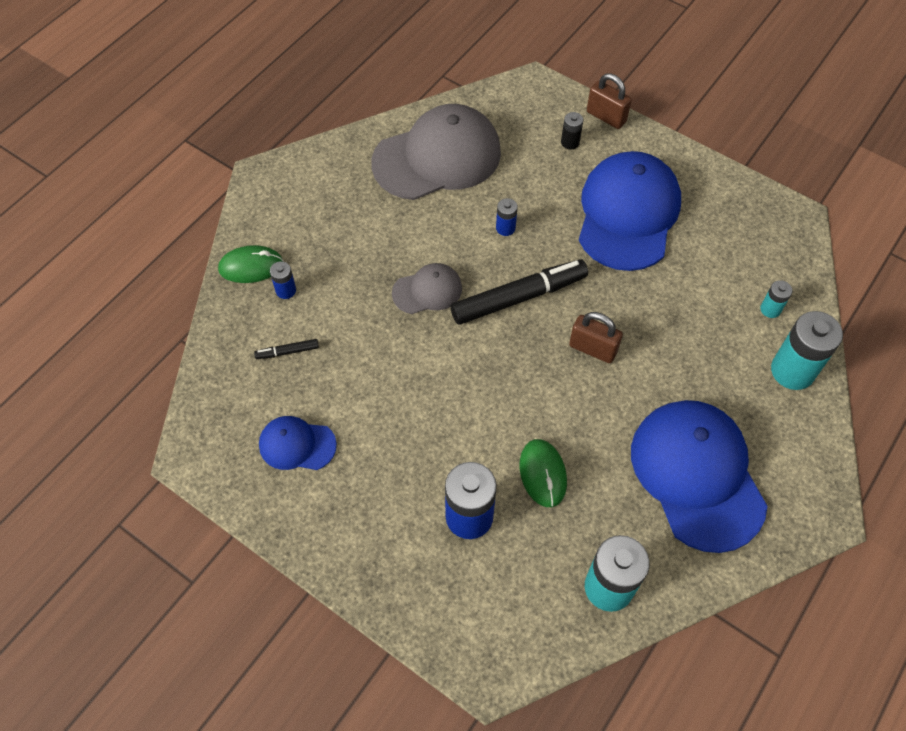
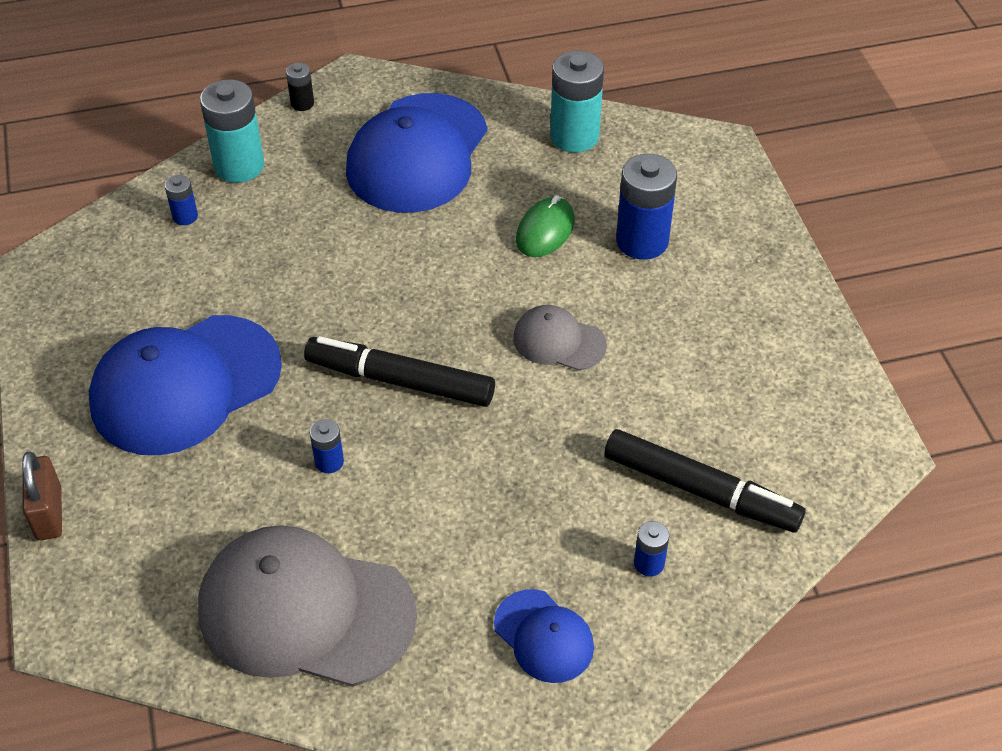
camera: 140 degrees left, 10 degrees down
green mouse [218,245,283,283] -> none
black marker [254,339,319,359] -> black marker [604,429,806,533], size x2.33
blue cap [259,416,337,470] -> blue cap moved to [494,589,594,683]
grey cap [392,263,462,314] -> grey cap moved to [513,305,607,371]
black battery [561,112,583,150] -> black battery moved to [286,63,314,111]
brown padlock [569,312,623,363] -> none
turquoise battery [760,280,793,318] -> blue battery [165,175,198,225]

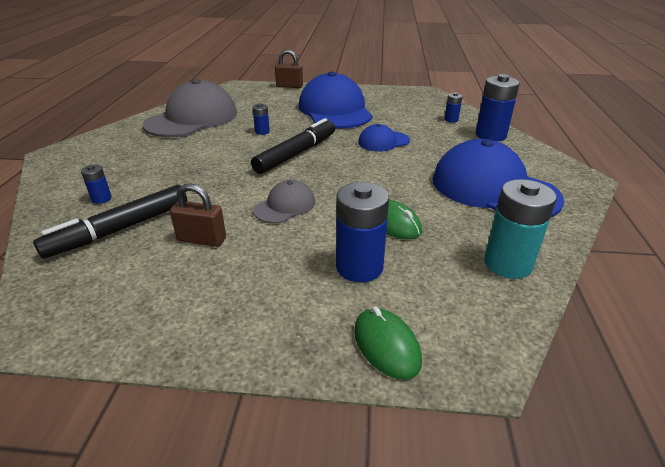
camera: 110 degrees right, 15 degrees down
turquoise battery [200,79,264,183] -> blue battery [476,74,520,141]
black battery [286,63,314,111] -> none
blue cap [494,589,594,683] -> blue cap moved to [358,124,410,152]
none -> brown padlock [170,183,226,247]
none -> green mouse [354,306,422,380]

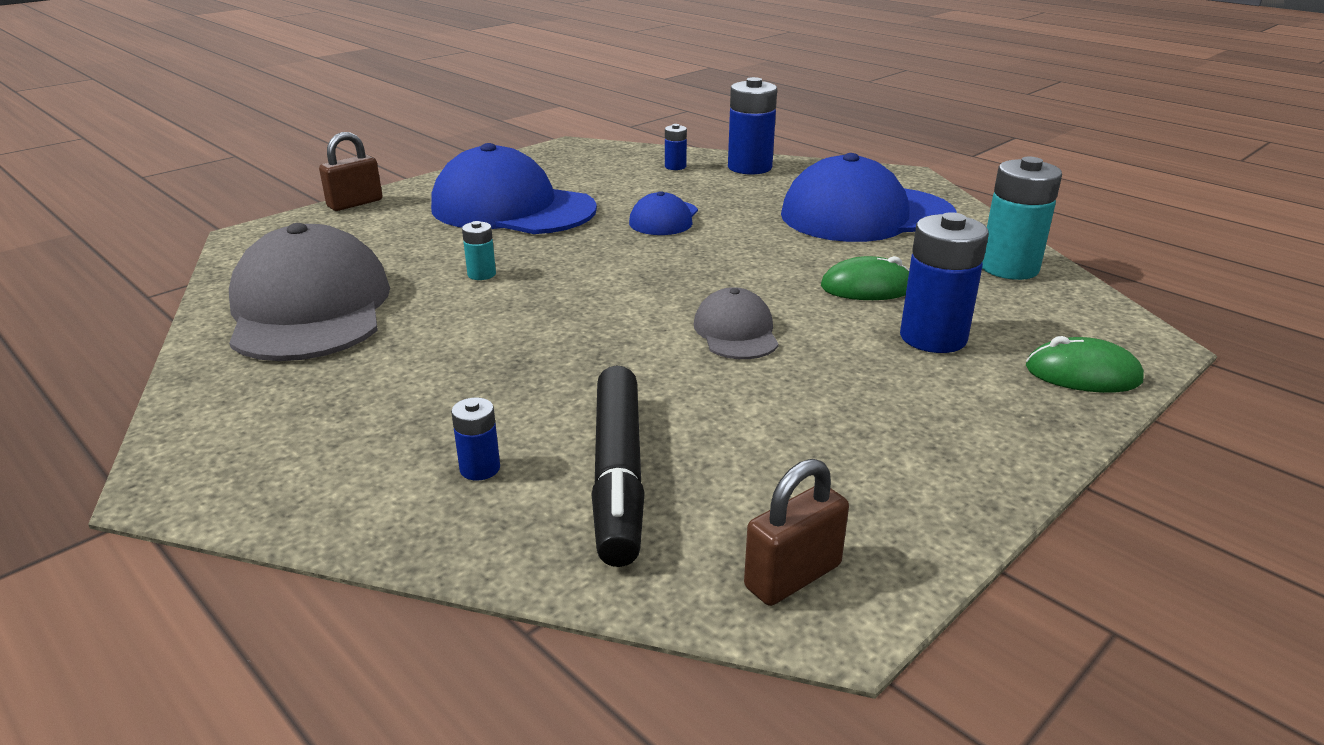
camera: 50 degrees left, 5 degrees down
brown padlock [170,183,226,247] -> brown padlock moved to [744,459,849,606]
black marker [251,118,335,174] -> none
blue battery [252,103,270,135] -> turquoise battery [462,221,496,280]

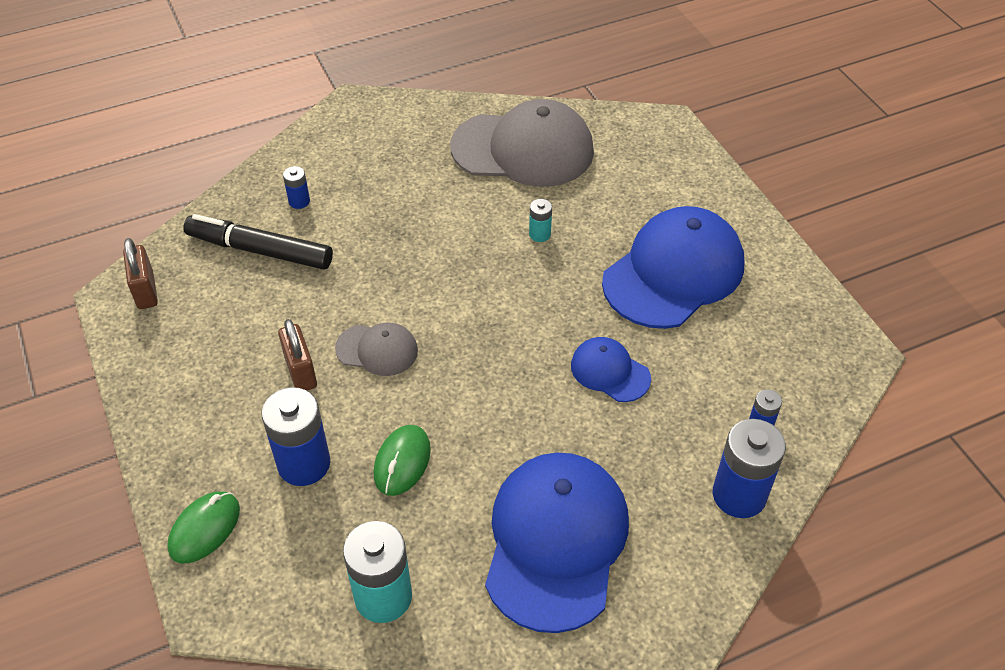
camera: 110 degrees right, 20 degrees up
brown padlock [319,132,382,211] -> brown padlock moved to [278,319,317,391]

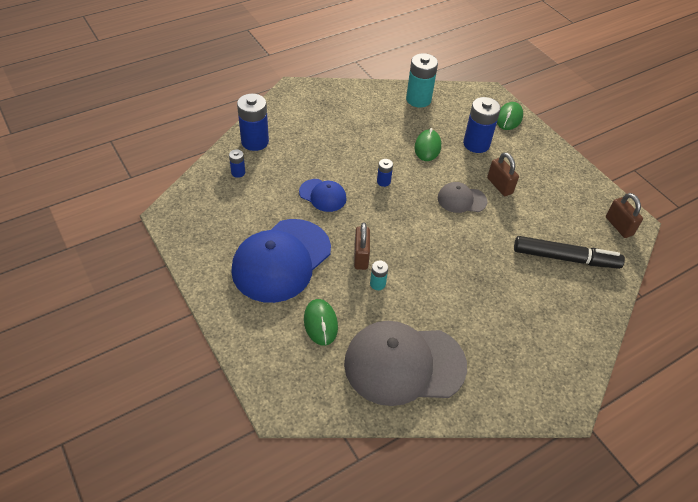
camera: 170 degrees right, 0 degrees up
blue battery [283,166,310,209] -> blue battery moved to [377,159,393,187]
blue cap [485,452,629,633] -> none
none -> green mouse [304,299,338,346]
none -> brown padlock [354,222,370,270]

